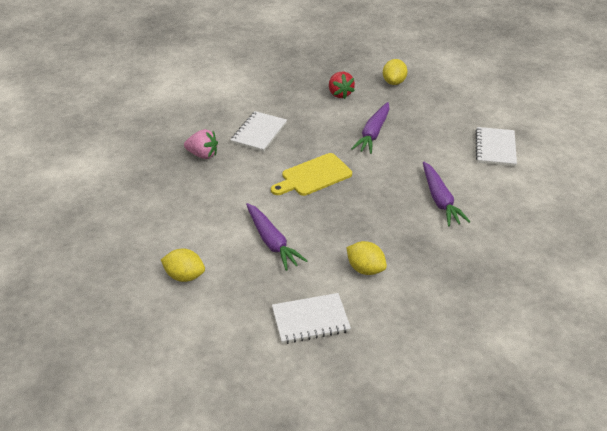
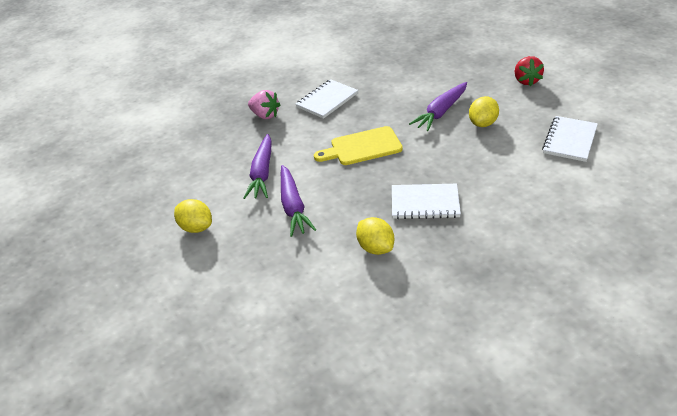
camera: 20 degrees right, 0 degrees up
white notebook [272,293,351,344] -> white notebook moved to [392,184,461,219]
red strawberry [329,72,355,99] -> red strawberry moved to [515,56,544,86]
yellow lemon [383,59,407,85] -> yellow lemon moved to [469,96,499,127]
purple carrot [423,161,471,226] -> purple carrot moved to [243,134,272,199]

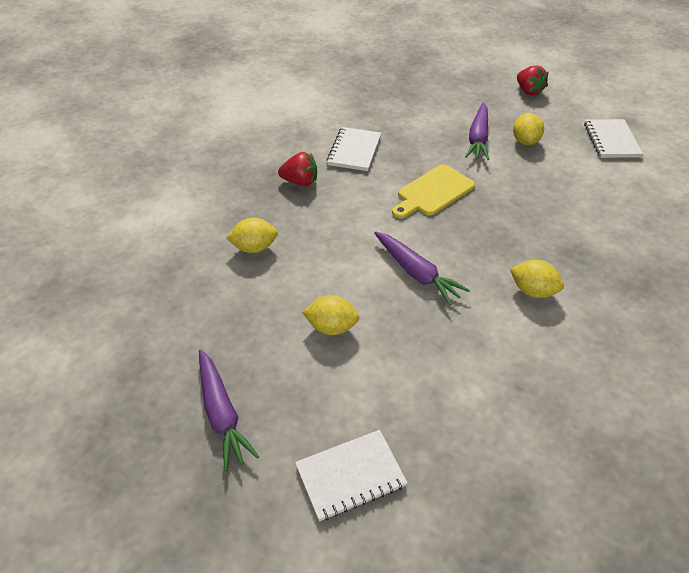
camera: 30 degrees left, 5 degrees up
purple carrot [243,134,272,199] -> purple carrot moved to [199,349,259,471]
pink strawberry [248,90,281,119] -> red strawberry [278,152,317,186]
white notebook [392,184,461,219] -> white notebook moved to [295,430,408,521]
none -> yellow lemon [226,218,278,253]

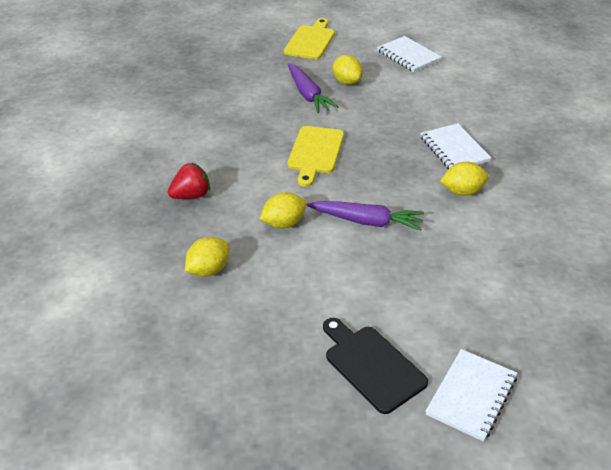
camera: 35 degrees left, 5 degrees down
purple carrot [199,349,259,471] -> none
yellow lemon [302,295,359,335] -> yellow lemon moved to [260,192,306,229]
white notebook [326,127,381,171] -> white notebook moved to [420,123,491,169]
red strawberry [517,65,549,96] -> yellow cutting board [284,18,335,59]
none -> black cutting board [323,318,428,414]

